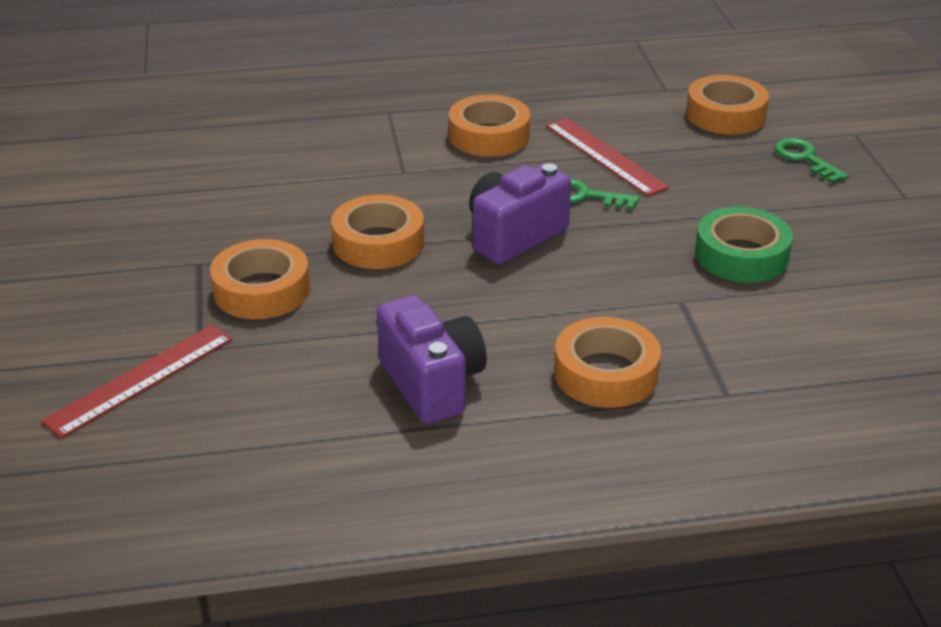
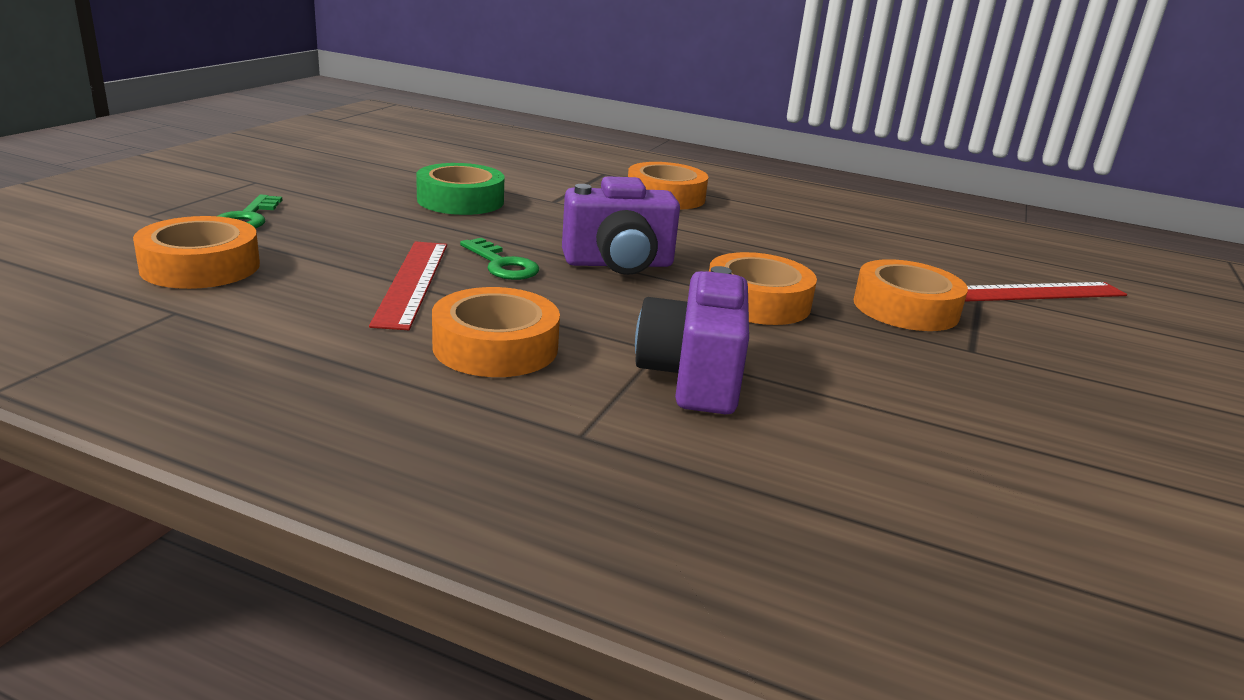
camera: 150 degrees left, 10 degrees down
purple camera [377,295,487,424] -> purple camera moved to [635,266,749,414]

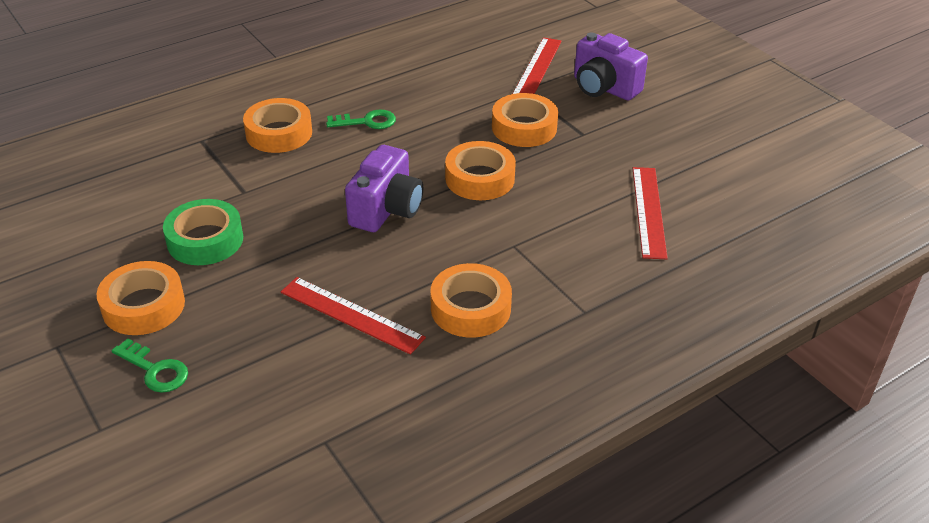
camera: 55 degrees left, 15 degrees up
orange tape [133,216,260,289] -> orange tape moved to [97,261,185,335]
green key [460,238,539,280] -> green key moved to [326,109,396,129]
purple camera [635,266,749,414] -> purple camera moved to [574,33,648,101]
none -> red ruler [633,167,668,259]

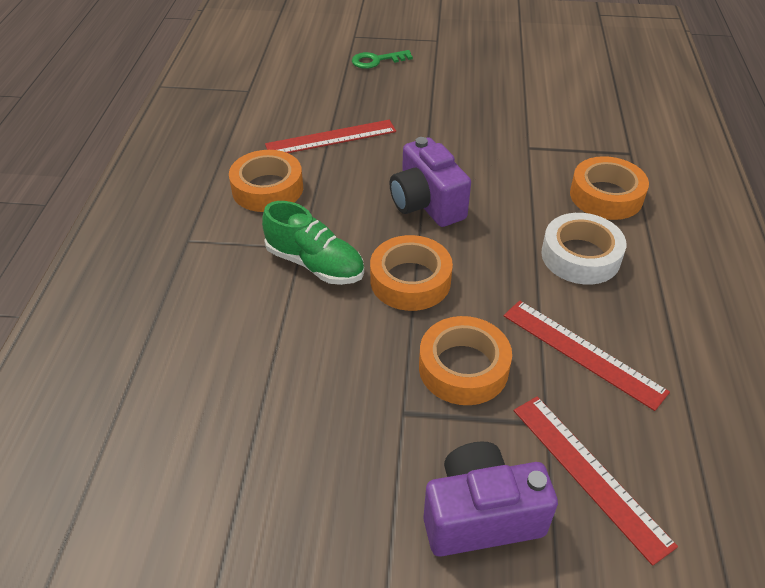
camera: 130 degrees right, 5 degrees up
orange tape [97,261,185,335] -> none
green tape [163,199,243,265] -> none
green key [326,109,396,129] -> white tape [541,213,626,285]
red ruler [633,167,668,259] -> red ruler moved to [504,301,670,411]
none -> green shoe [262,201,364,285]

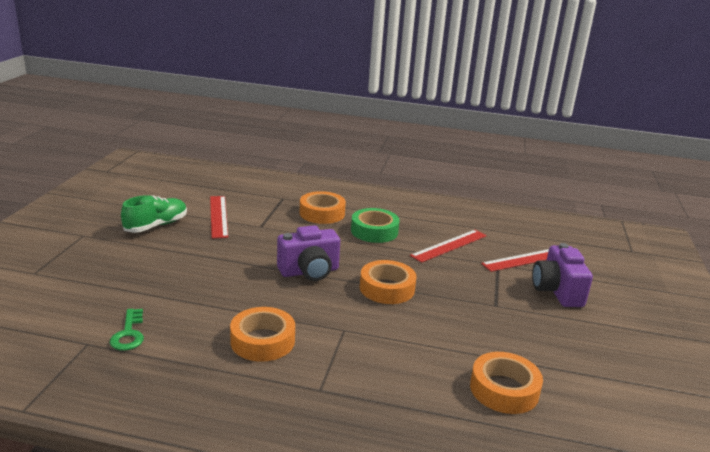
camera: 85 degrees left, 20 degrees down
green shoe [262,201,364,285] -> green shoe moved to [121,195,187,233]
red ruler [265,120,396,153] -> red ruler moved to [210,196,228,239]
green key [352,50,413,69] -> green key moved to [110,309,144,351]
orange tape [419,316,512,405] -> orange tape moved to [470,352,543,414]
white tape [541,213,626,285] -> green tape [351,208,400,243]

